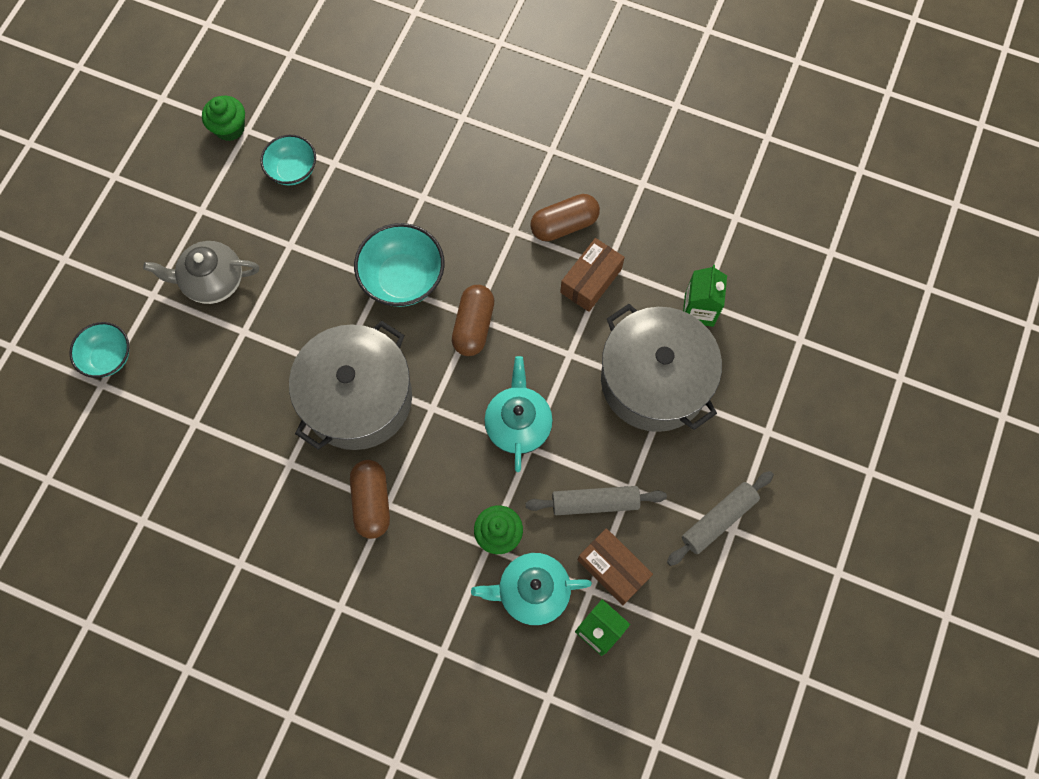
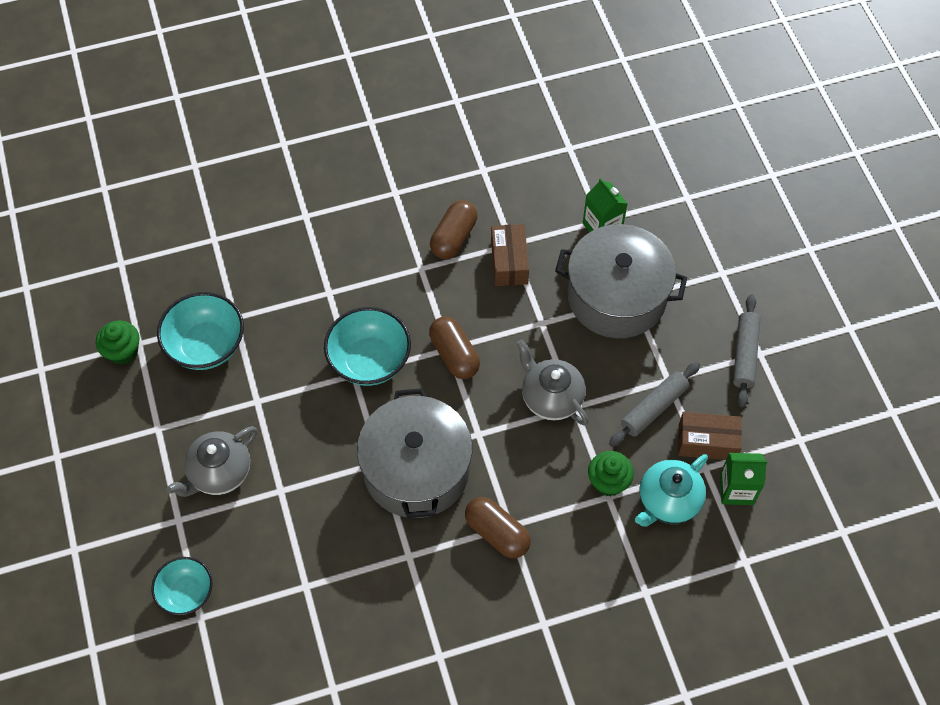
camera: 40 degrees left, 10 degrees down
turquoise bowl [261,135,316,185] -> turquoise bowl [157,292,244,370], size x1.55
turquoise teapot [484,356,553,472] -> grey teapot [517,340,589,425]

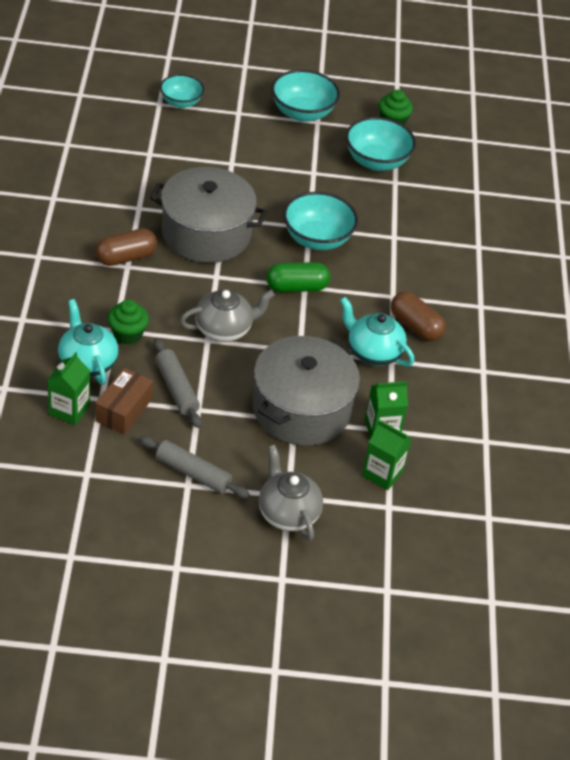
camera: 105 degrees right, 15 degrees down
grey teapot [166,426,257,497] -> grey teapot moved to [259,445,323,541]
brown capsule [429,316,480,379] -> green capsule [266,262,330,292]
brown box [491,224,529,286] -> turquoise teapot [340,297,415,366]
none -> turquoise bowl [271,70,340,122]
none -> green carton [362,420,412,490]

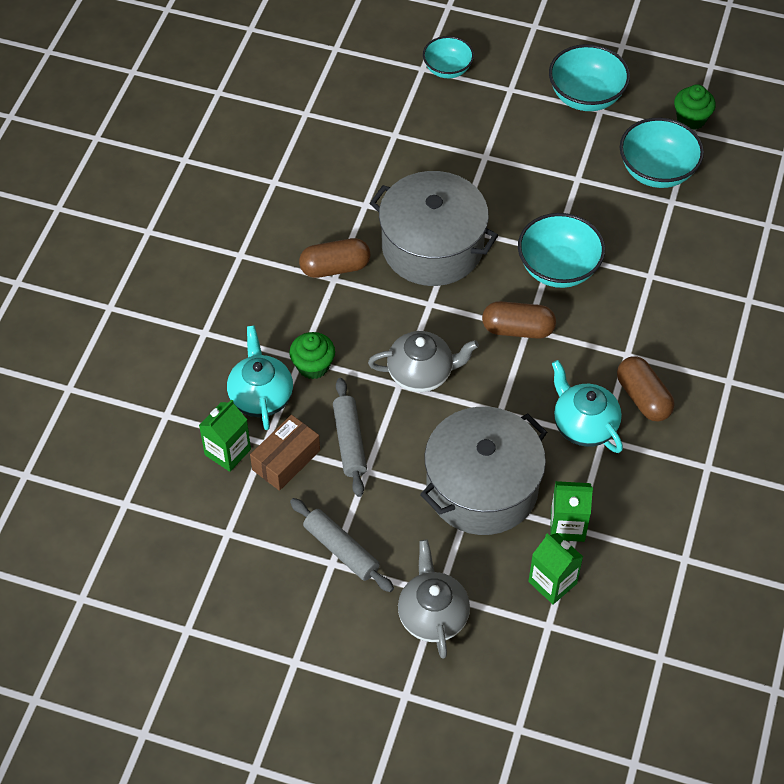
camera: 20 degrees right, 10 degrees up
green capsule [266,262,330,292] -> brown capsule [482,301,556,339]

